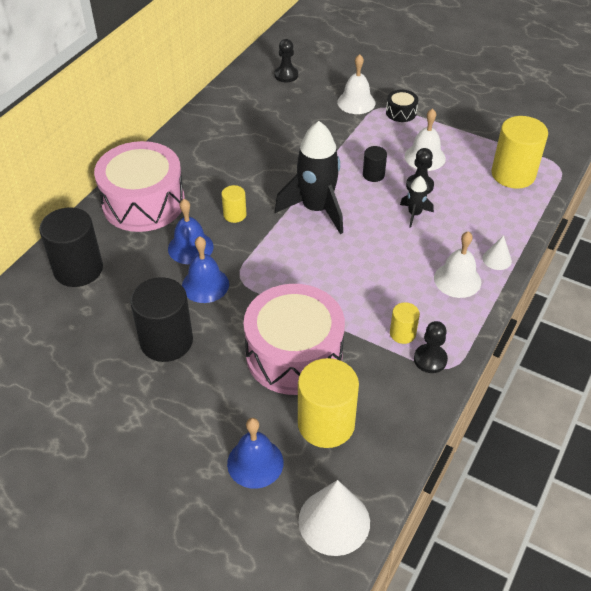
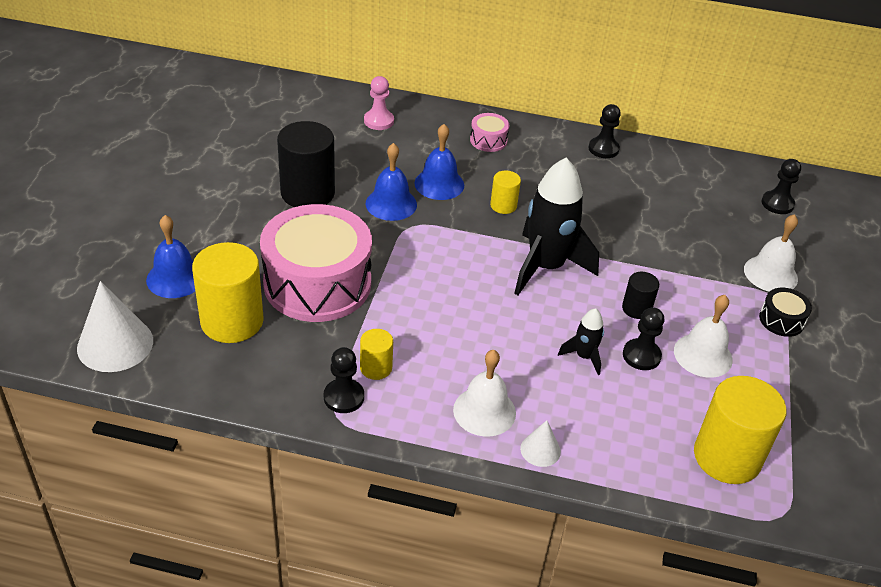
camera: 70 degrees right, 5 degrees down
black cylinder [39,207,103,287] -> pink pawn [364,76,394,130]
pink drum [94,141,185,232] -> pink drum [470,113,509,152], size x0.42
none -> black pawn [589,104,621,158]

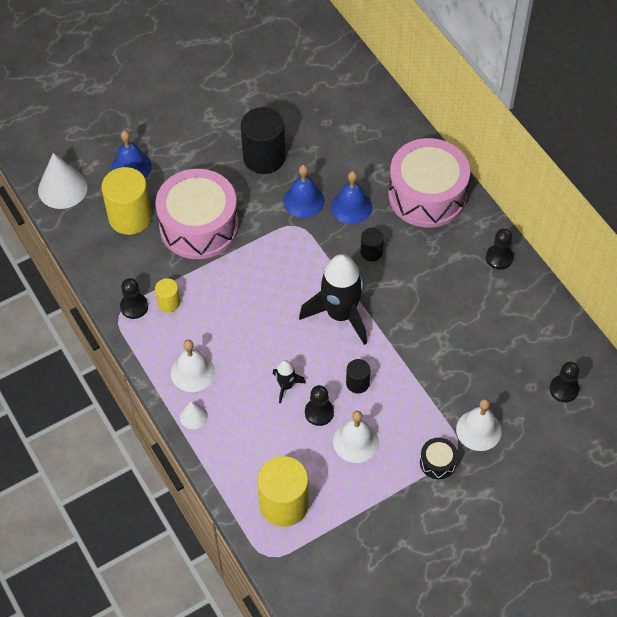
camera: 50 degrees right, 15 degrees up
pink pawn [364,76,394,130] -> none
pink drum [470,113,509,152] -> pink drum [389,138,470,228], size x2.40
yellow cylinder [490,170,521,214] -> black cylinder [361,228,384,261]

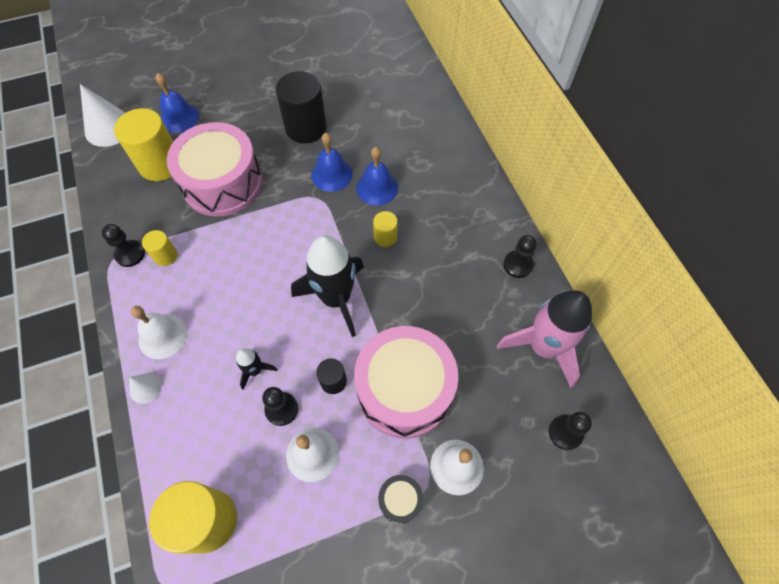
camera: 10 degrees right, 5 degrees up
black cylinder [361,228,384,261] -> yellow cylinder [373,211,398,247]
pink drum [389,138,470,228] -> pink drum moved to [354,326,458,438]
none -> pink rocket [497,290,592,388]

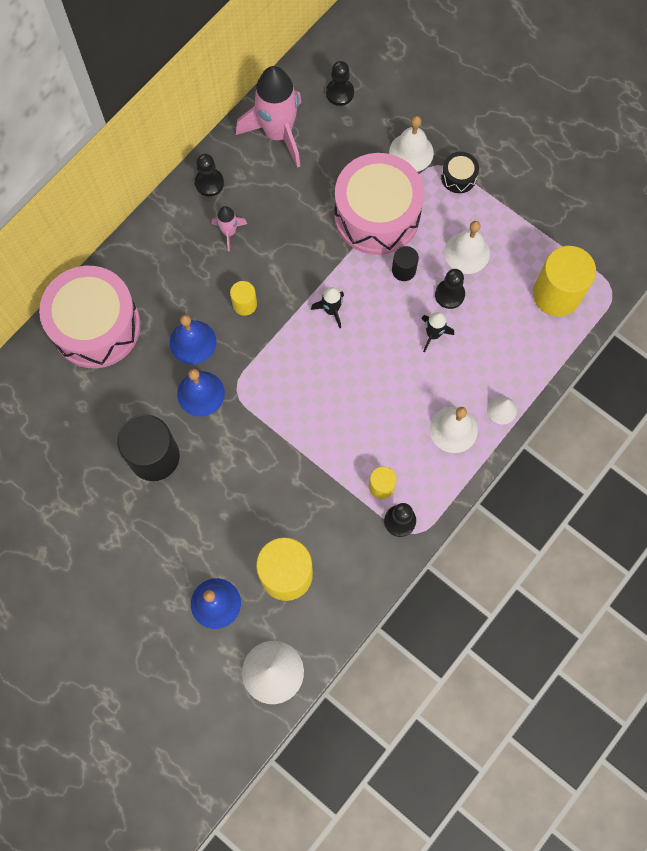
camera: 120 degrees left, 10 degrees up
pink drum [167,122,262,217] -> pink drum moved to [39,266,141,368]
black rocket [291,235,364,337] -> black rocket [311,287,344,328], size x0.46
none -> pink rocket [212,206,247,251]

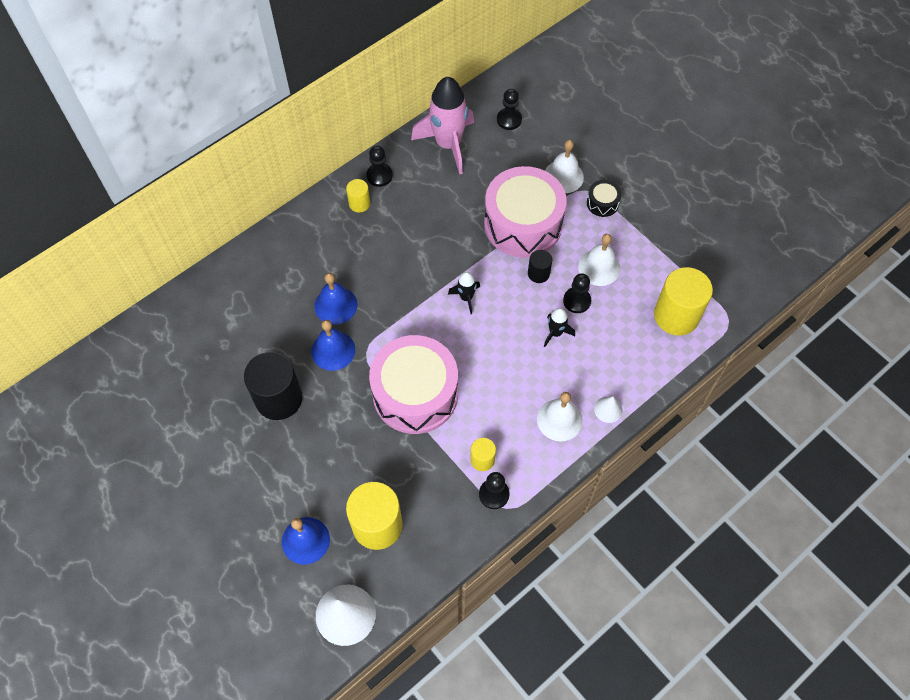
camera: 10 degrees right, 10 degrees down
pink drum [39,266,141,368] -> pink drum moved to [369,335,458,434]
pink rocket [212,206,247,251] -> none
yellow cylinder [230,281,257,316] -> yellow cylinder moved to [346,179,370,213]

